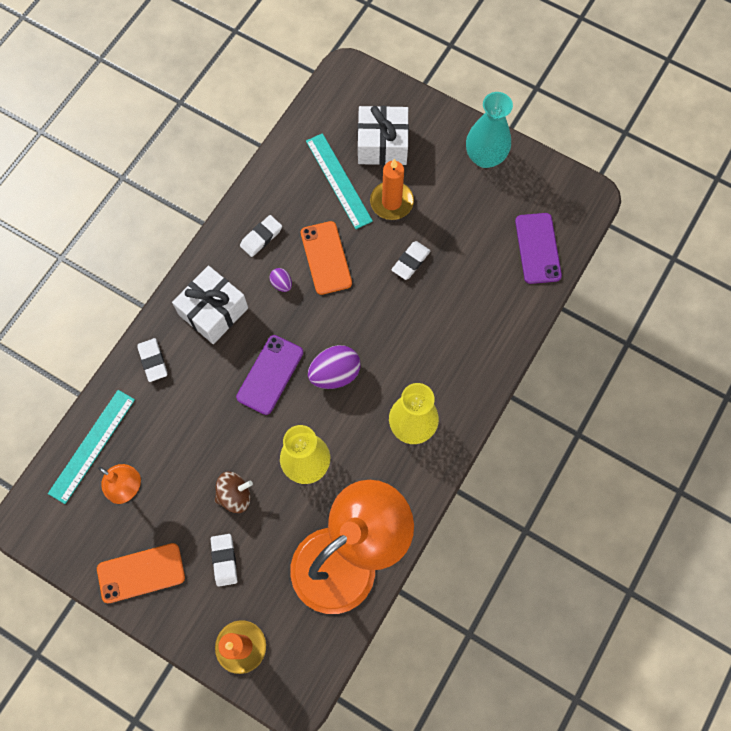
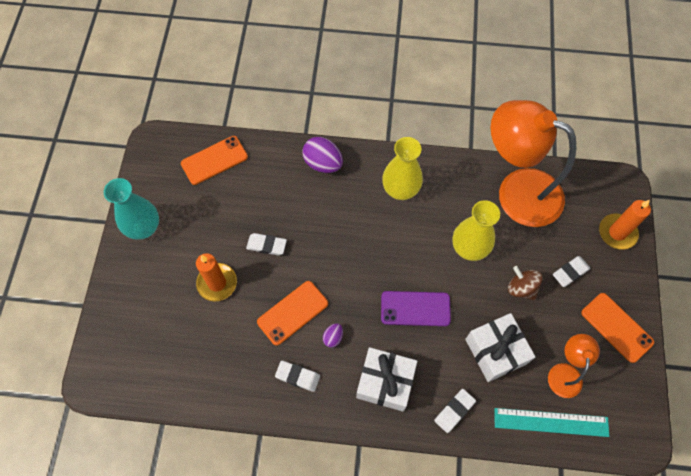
camera: 115 degrees left, 5 degrees down
turquoise ruler [306,133,373,229] -> none
purple egg [308,345,360,389] -> purple egg moved to [302,137,343,173]
white gift [358,106,409,165] -> white gift moved to [465,313,535,382]
purple phone [515,213,562,284] -> orange phone [181,136,248,185]

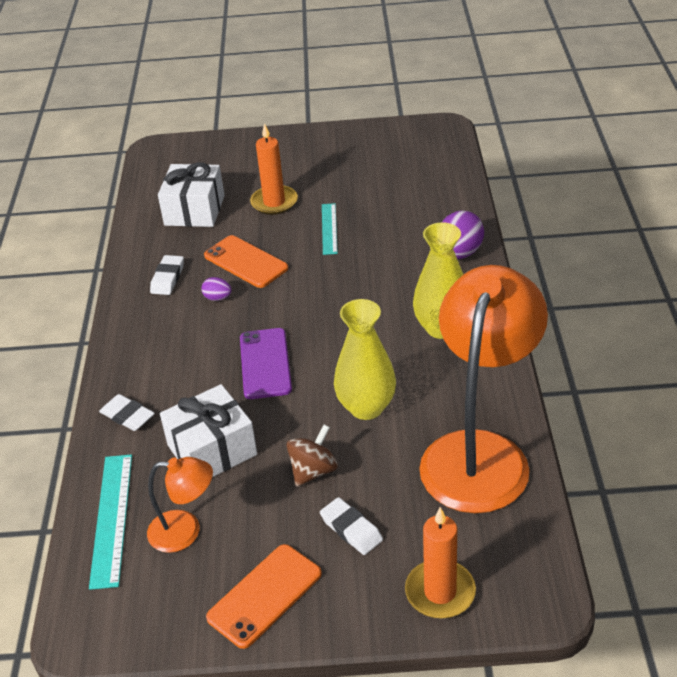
camera: 85 degrees right, 25 degrees down
turquoise vase [104,178,159,239] -> none
orange phone [181,136,248,185] -> none
white eraser [246,233,287,255] -> turquoise ruler [322,203,338,255]
white gift [356,347,417,412] -> white gift moved to [158,162,225,227]

